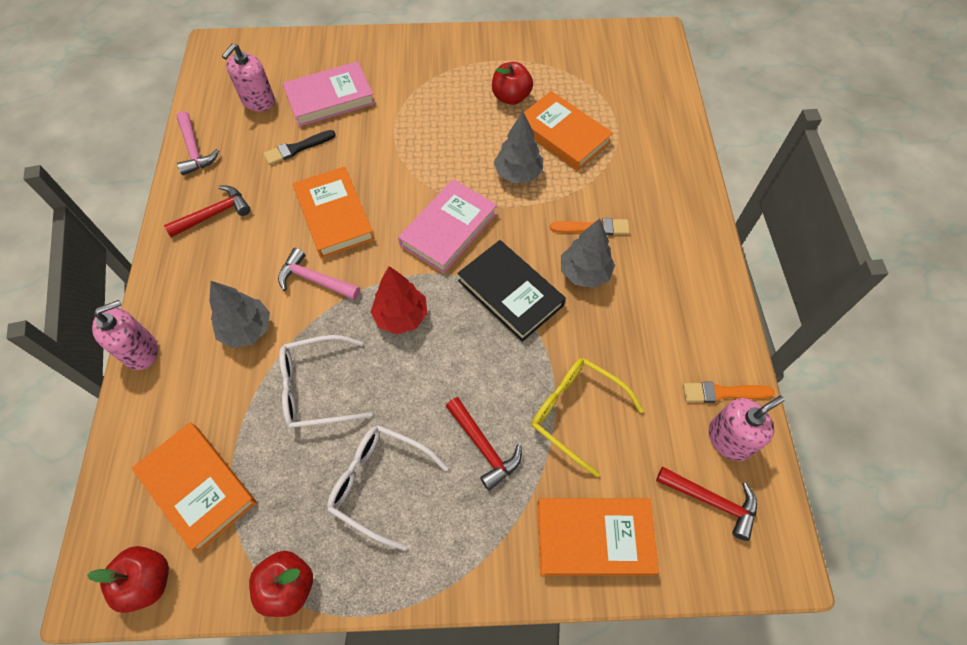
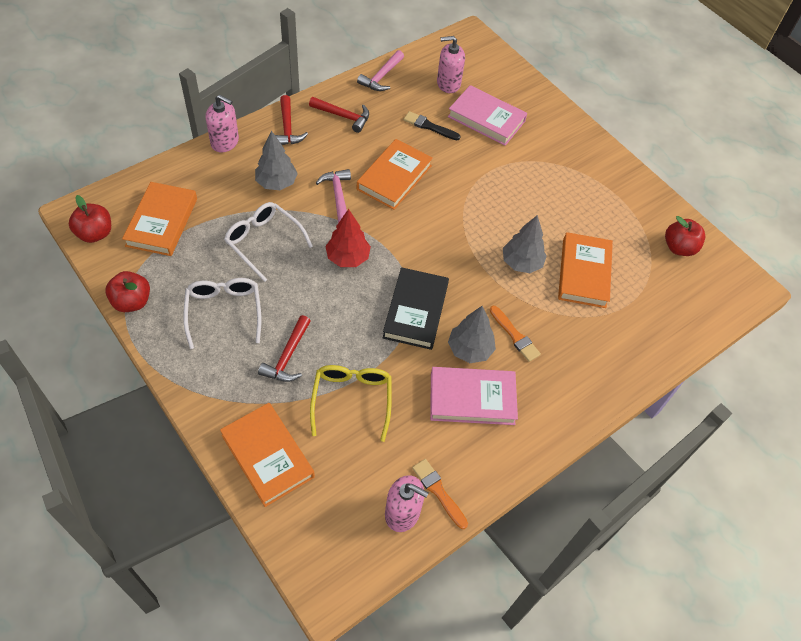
camera: 50 degrees right, 5 degrees down
pink book [398,179,497,273] -> pink book moved to [430,367,518,425]
red apple [492,62,533,105] -> red apple moved to [665,216,705,256]
red hammer [656,467,757,541] -> red hammer moved to [275,95,308,145]

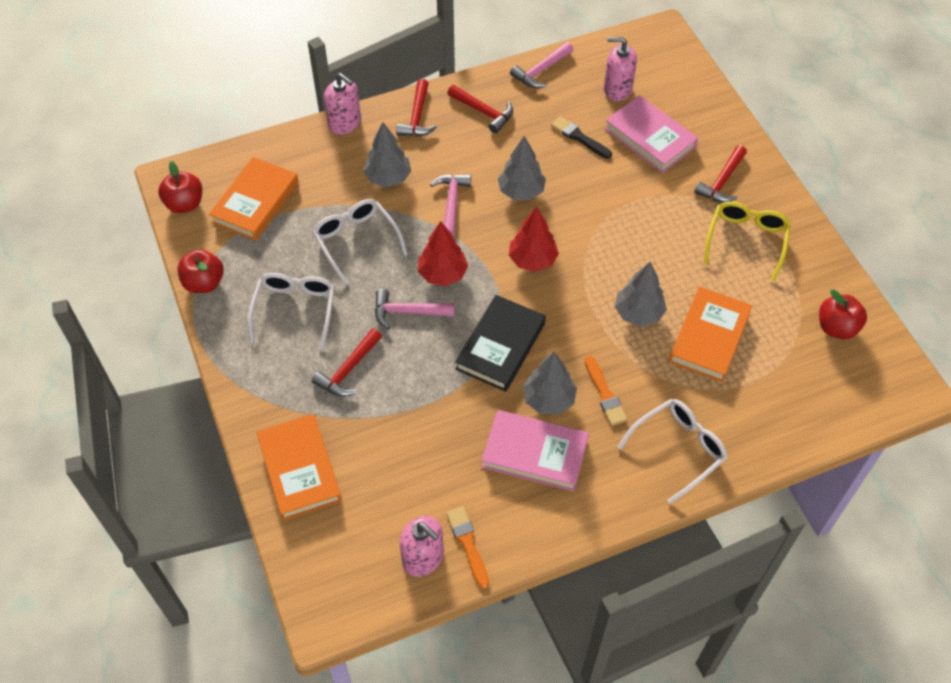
camera: 20 degrees right, 0 degrees up
yellow glasses [310,365,392,442] -> yellow glasses moved to [704,201,791,282]
orange book [357,139,433,210] -> grey tree [498,136,546,200]
none -> pink hammer [375,289,455,329]
none -> red tree [509,206,559,272]
none -> white glasses [617,399,728,504]
none -> red hammer [694,145,747,203]

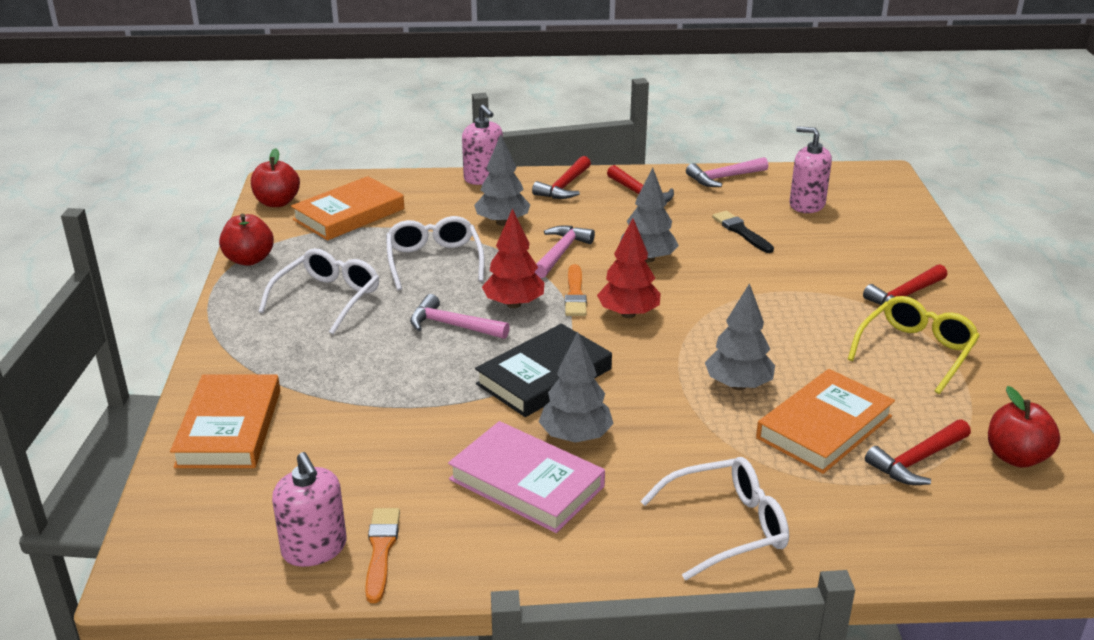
camera: 20 degrees right, 25 degrees down
red hammer [312,328,382,397] -> red hammer moved to [865,419,971,485]
orange brush [584,355,627,426] -> orange brush moved to [565,264,587,316]
pink book [604,95,698,173] -> none

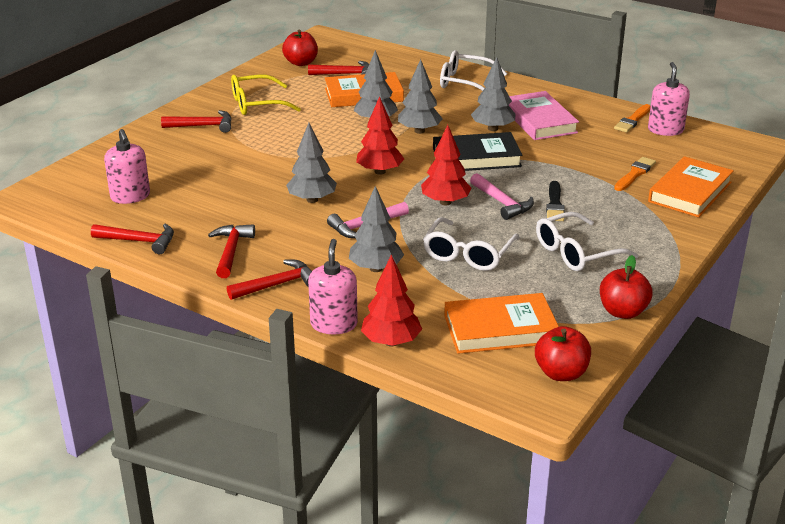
camera: 145 degrees left, 0 degrees up
orange brush [565,264,587,316] -> orange brush moved to [614,157,656,191]
pink hammer [686,157,768,187] -> red hammer [91,224,174,254]
black brush [712,211,774,253] -> black brush moved to [546,181,565,221]
none -> red tree [361,255,422,346]
none -> grey tree [398,59,443,134]

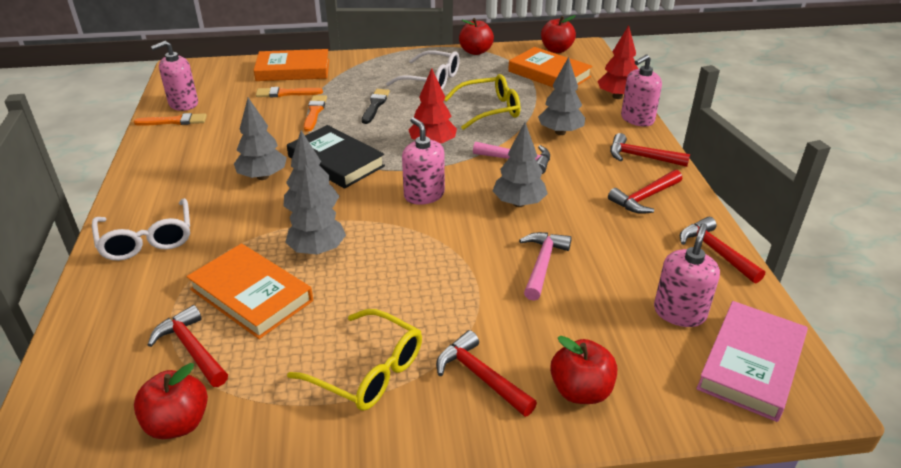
camera: 130 degrees left, 5 degrees up
red tree [356,96,404,175] -> pink soap dispenser [402,117,445,205]
white glasses [423,217,520,271] -> yellow glasses [445,74,520,130]
pink hammer [470,173,534,220] -> pink hammer moved to [519,232,572,301]
pink book [509,91,579,140] -> pink book moved to [696,301,808,422]
black brush [546,181,565,221] -> black brush turned 45 degrees counterclockwise [362,89,390,124]
none -> orange brush [304,95,327,132]
none -> red apple [550,336,617,404]

